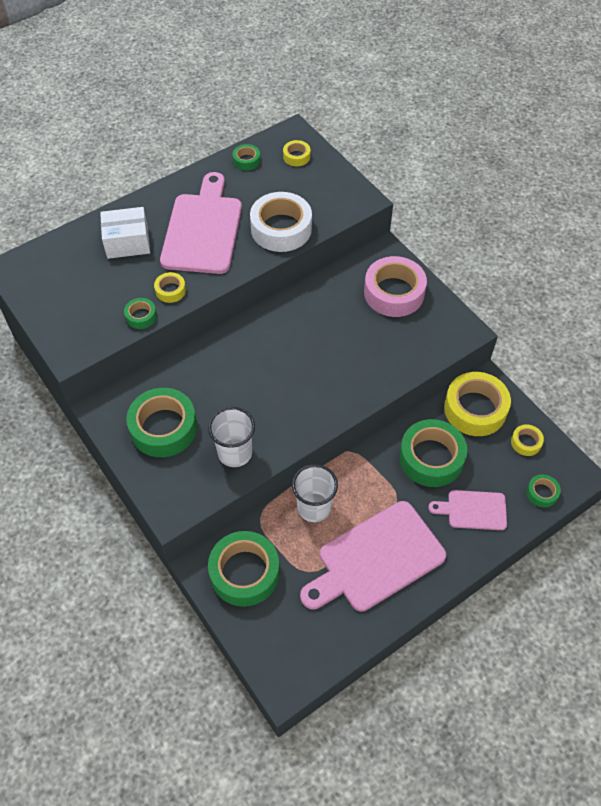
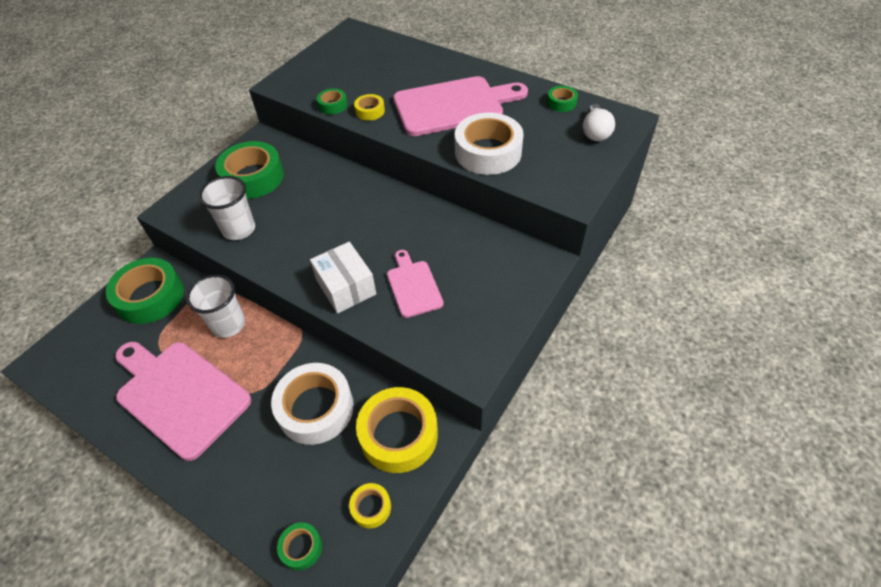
camera: 70 degrees right, 5 degrees down
white box [100,207,150,259] -> white box moved to [310,242,376,313]
yellow tape [283,140,310,166] -> white light bulb [583,104,615,141]
pink tape [364,256,427,317] -> none
green tape [399,419,467,487] -> white tape [271,363,354,445]
pink cutting board [428,490,507,530] -> pink cutting board moved to [387,250,444,318]

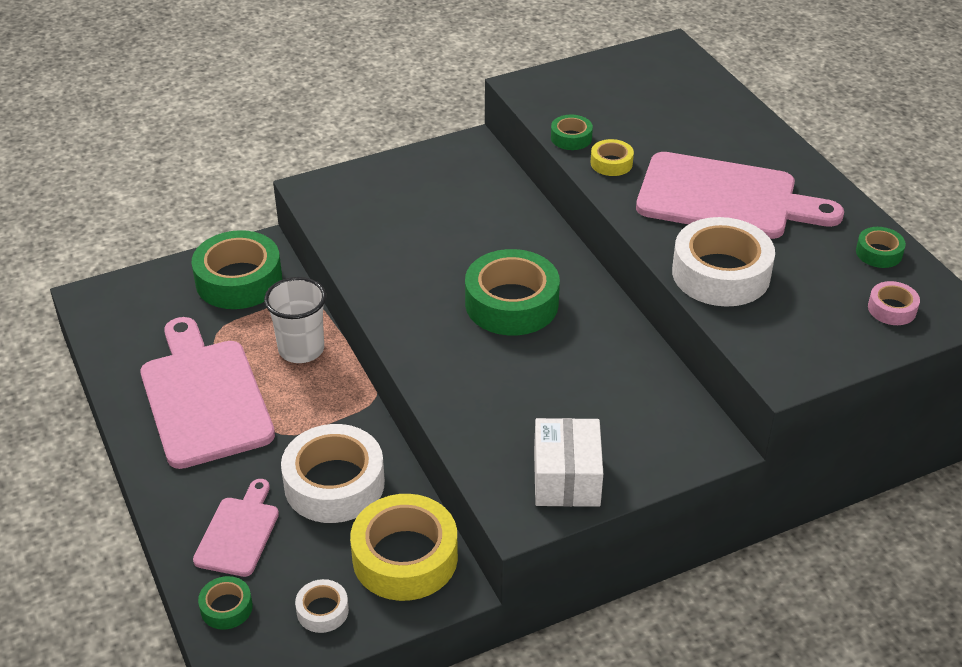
camera: 30 degrees right, 10 degrees down
white cup [199,176,255,240] -> none
green tape [215,141,284,199] -> green tape moved to [465,249,560,335]
white box [310,242,376,313] -> white box moved to [534,418,603,507]
yellow tape [349,483,391,529] -> white tape [295,579,349,633]
pink cutting board [387,250,444,318] -> pink cutting board moved to [193,479,279,577]
white light bulb [583,104,615,141] -> pink tape [868,281,920,325]

